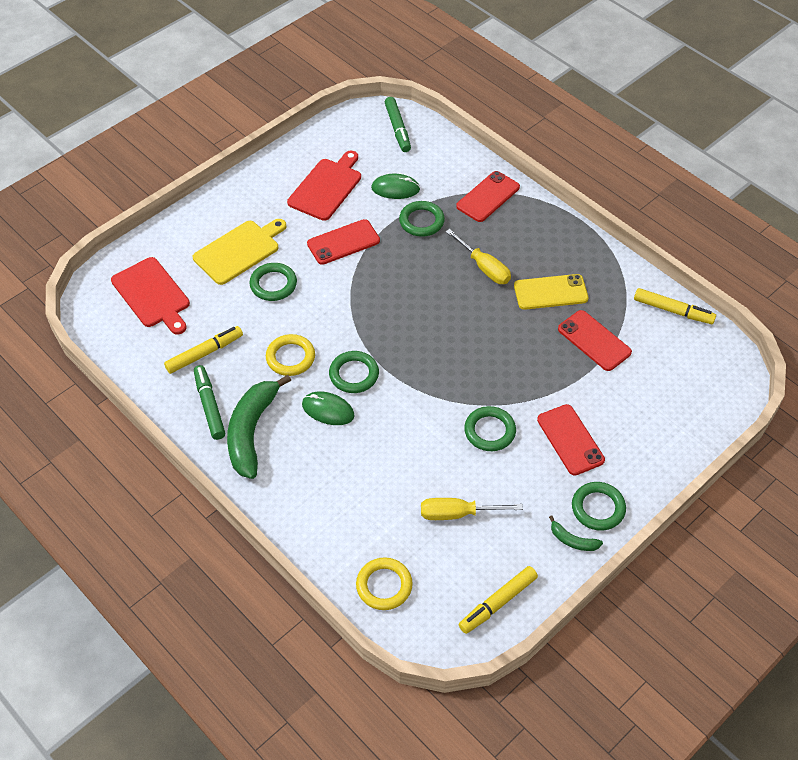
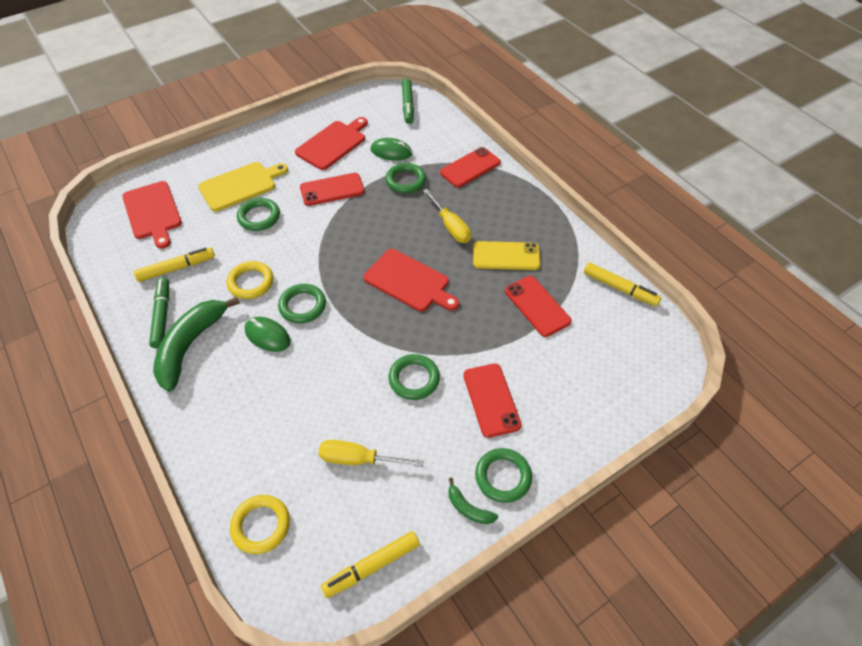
camera: 10 degrees right, 0 degrees up
none -> red cutting board [364,249,459,312]

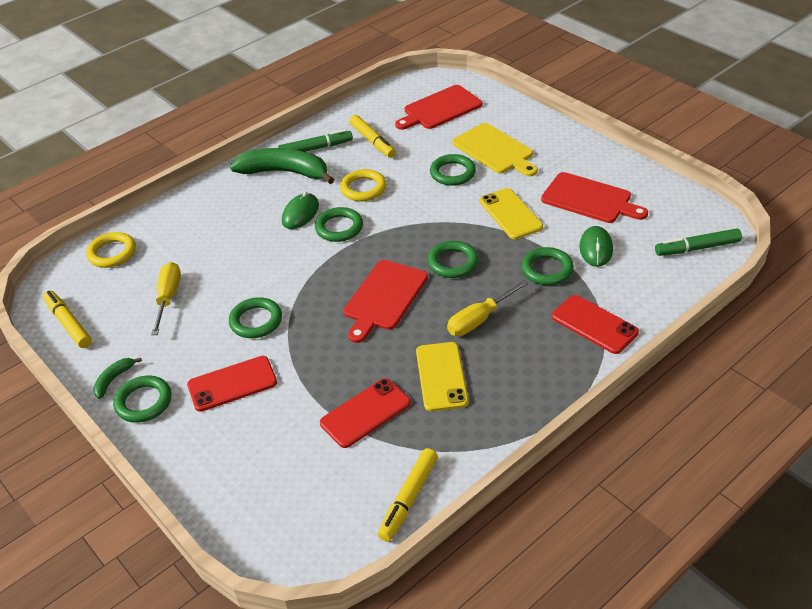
camera: 85 degrees right, 10 degrees down
red phone [300,173,364,206] -> yellow phone [480,188,543,239]
none -> green ring [428,241,479,278]

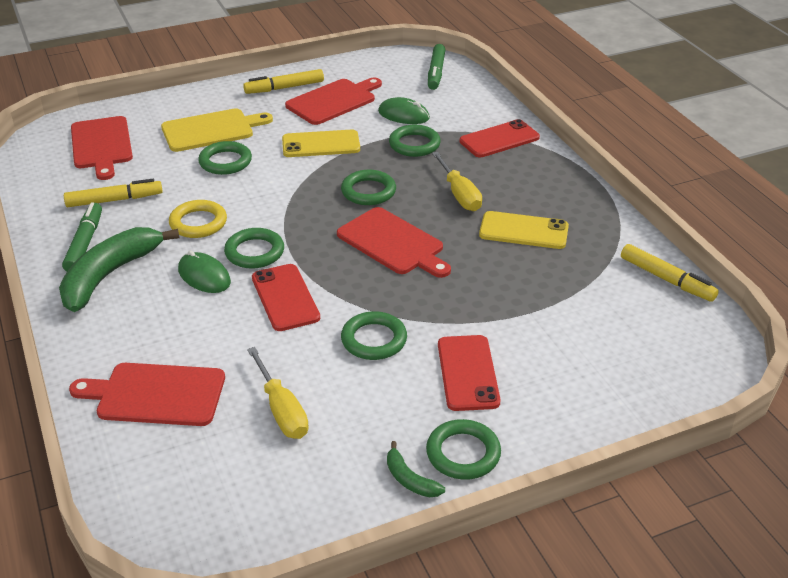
camera: 75 degrees left, 5 degrees down
yellow marker [43,290,92,348] -> yellow marker moved to [243,69,324,94]
yellow ring [86,232,136,268] -> none
yellow screwdriver [151,262,181,335] -> yellow screwdriver turned 135 degrees counterclockwise [247,347,309,439]
red phone [320,378,411,448] -> red phone moved to [252,264,320,331]
none -> red cutting board [69,363,225,426]

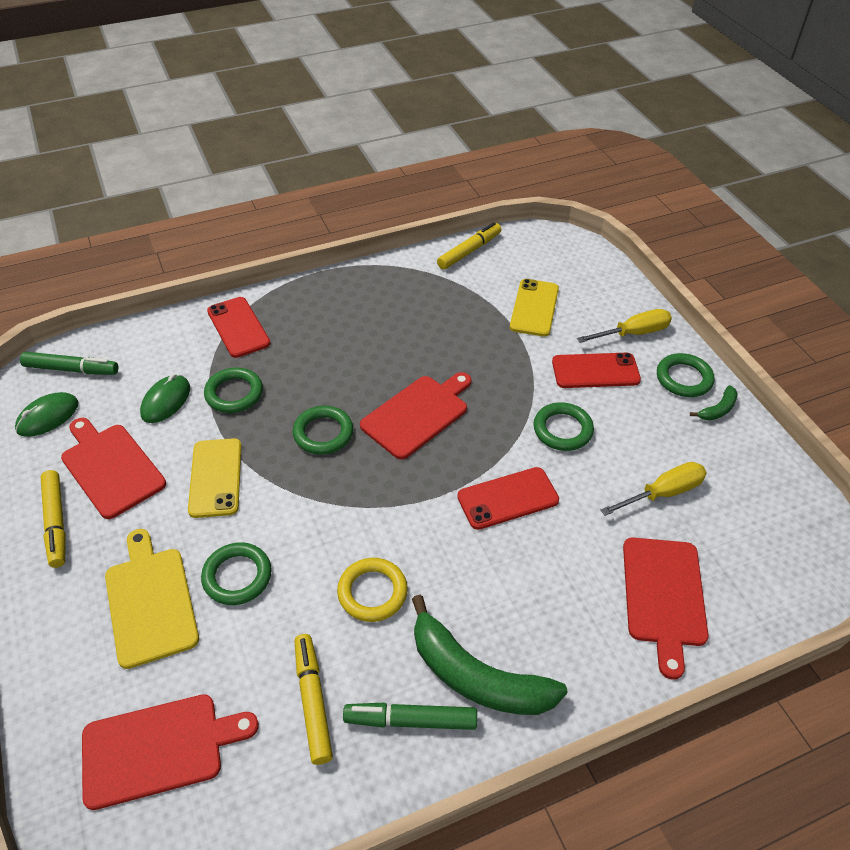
camera: 90 degrees left, 10 degrees up
green mouse [178,250,231,293] -> green mouse moved to [15,392,79,437]
green ring [224,228,284,269] -> none
yellow screwdriver [432,152,482,211] -> yellow screwdriver moved to [577,309,672,343]
yellow phone [479,211,569,249] -> yellow phone moved to [510,279,559,337]

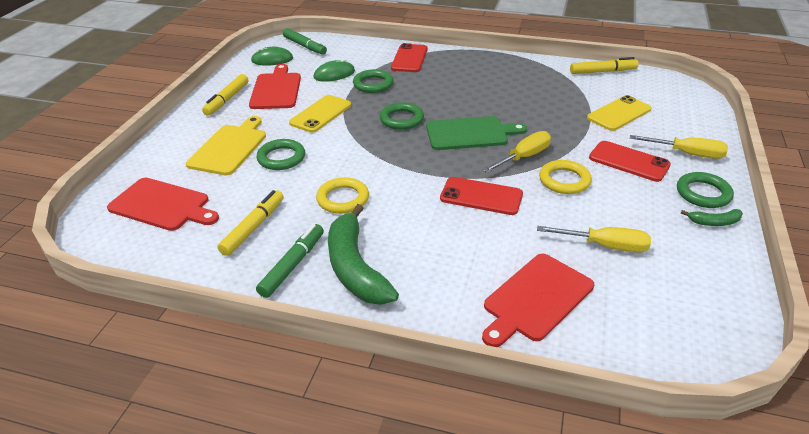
camera: 40 degrees right, 10 degrees down
green marker [343,702,477,730] -> green marker turned 75 degrees clockwise [256,224,324,298]
red cutting board [360,372,472,460] -> green cutting board [426,116,527,150]
green ring [534,402,594,451] -> yellow ring [539,160,592,194]
none -> yellow screwdriver [483,131,551,173]

